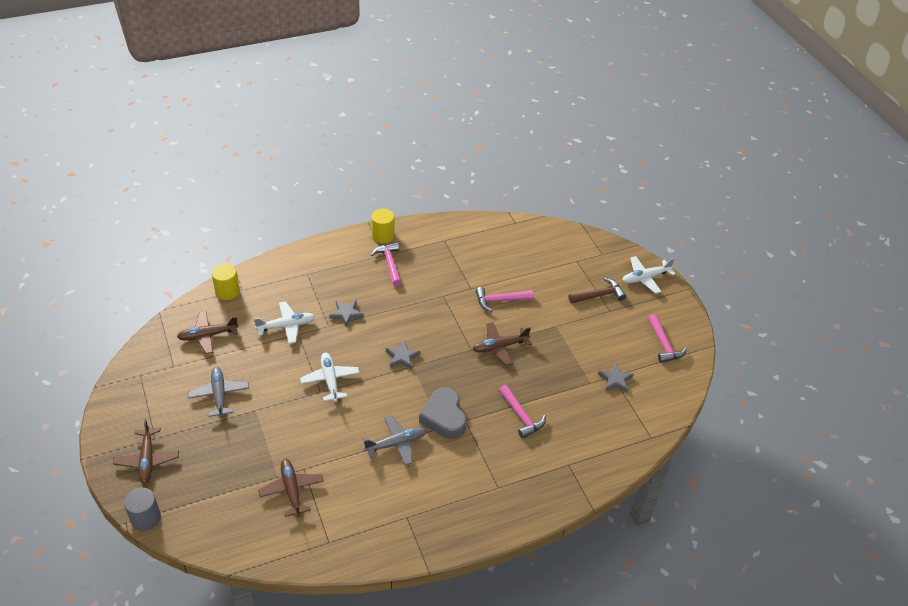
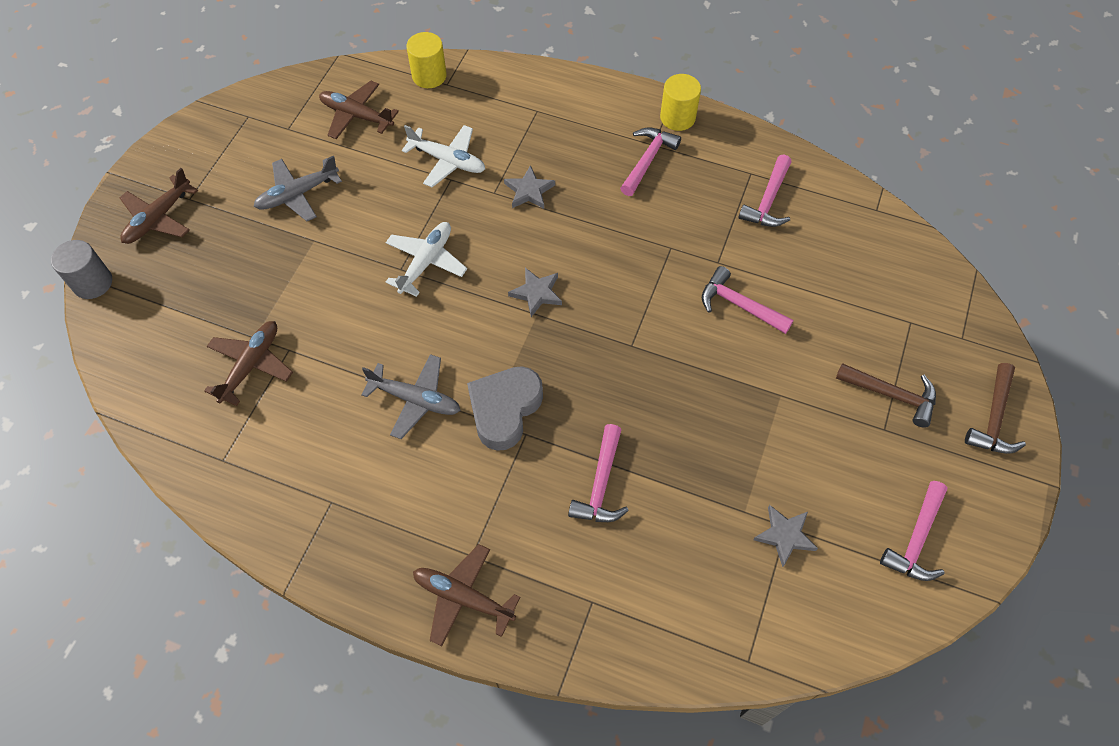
camera: 45 degrees right, 15 degrees up
grey plane [188,366,249,418] -> grey plane turned 150 degrees counterclockwise [254,156,342,221]
brown plane [473,322,531,366] -> brown plane moved to [413,544,520,646]
white plane [623,256,675,294] -> brown hammer [965,363,1026,454]
none -> pink hammer [738,154,791,227]

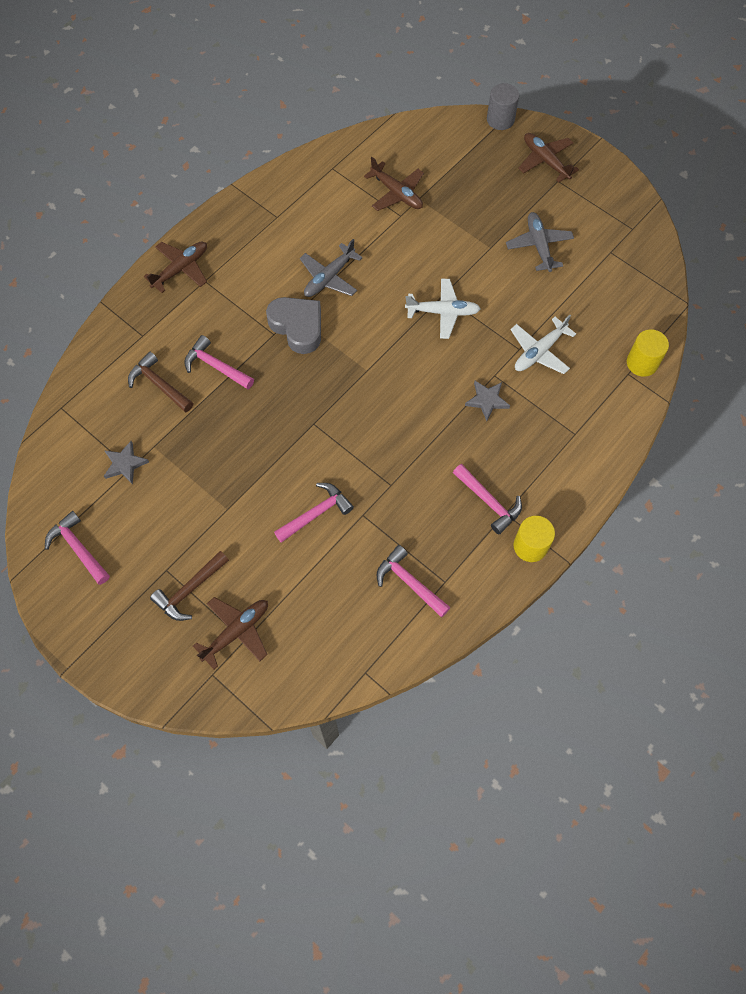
camera: 110 degrees right, 5 degrees up
brown plane [319,81,399,139] -> brown plane moved to [193,597,268,669]
white plane [386,222,467,297] -> white plane turned 45 degrees counterclockwise [405,279,481,339]
grey star [508,268,562,317] -> none
brown hammer [965,363,1026,454] -> brown hammer moved to [128,352,193,412]

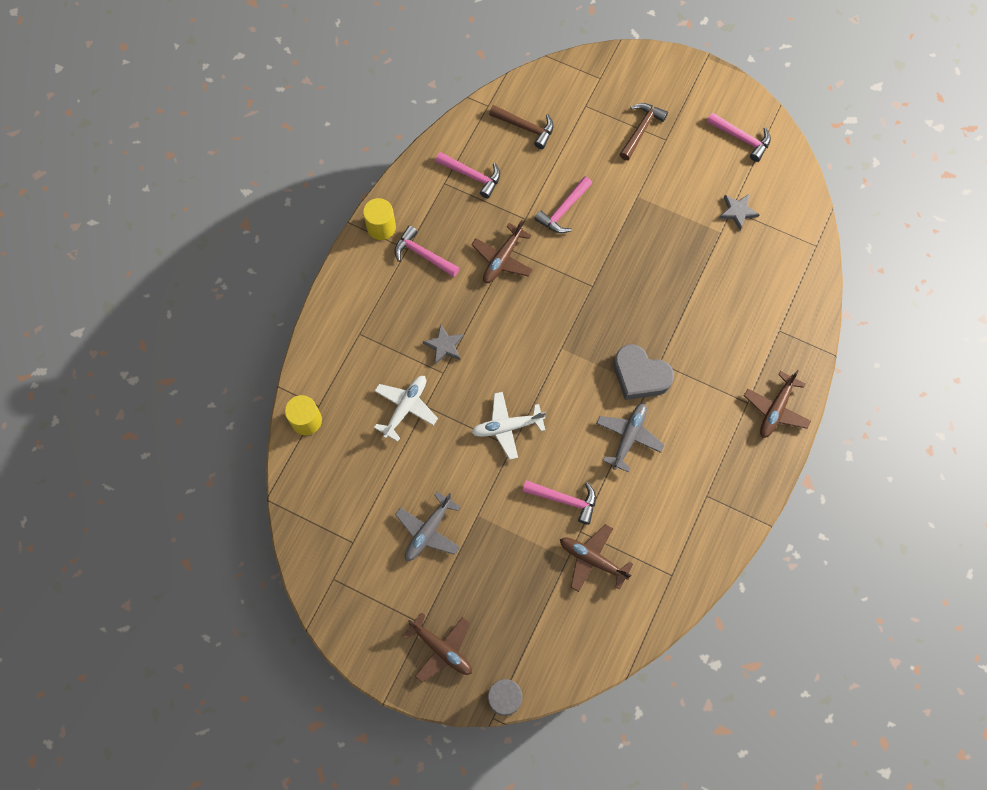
camera: 165 degrees right, 5 degrees up
brown hammer [128,352,193,412] -> brown hammer moved to [489,105,554,149]
pink hammer [184,335,254,389] -> pink hammer moved to [522,480,596,525]
brown plane [193,597,268,669] -> brown plane moved to [471,220,533,283]
grey plane [506,212,574,272] -> grey plane turned 60 degrees clockwise [395,491,461,561]

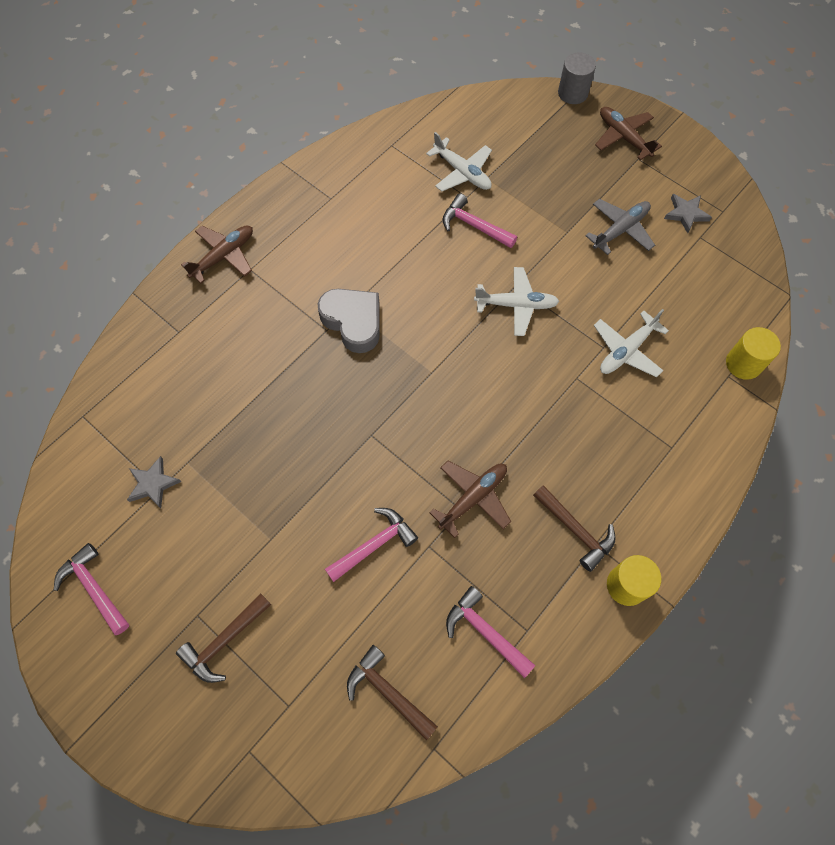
camera: 165 degrees left, 5 degrees down
pink hammer [394,226,459,277] -> brown hammer [533,485,615,572]
grey star [423,324,464,364] -> grey star moved to [664,194,712,233]
brown plane [560,524,633,592] -> white plane [426,132,492,191]
grey plane [596,403,664,473] -> none

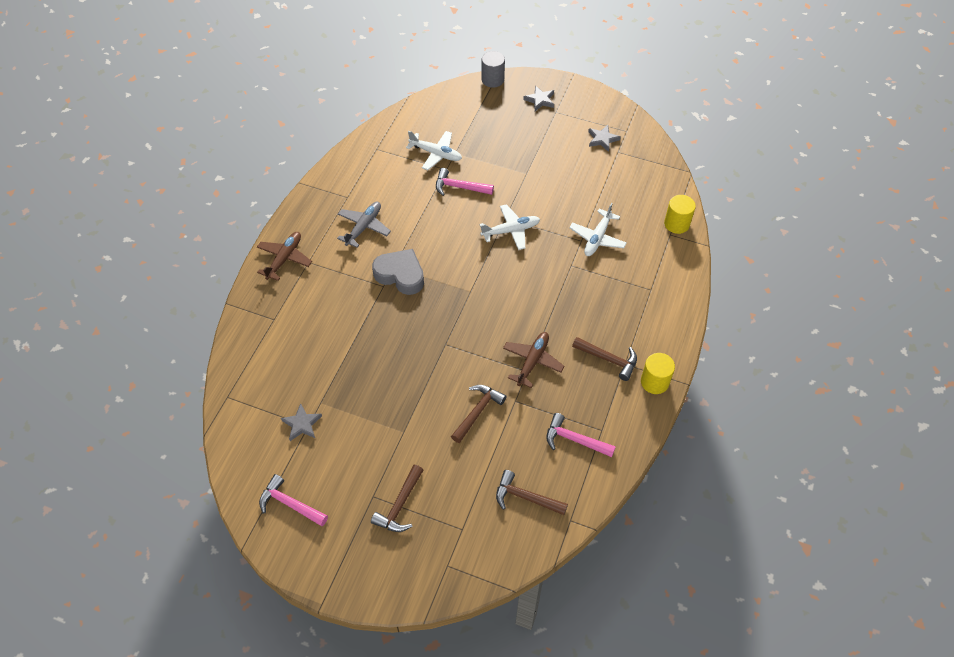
camera: 20 degrees left, 10 degrees down
pink hammer [325,508,418,582] -> brown hammer [451,385,506,443]
grey plane [585,199,655,255] -> grey plane moved to [337,202,391,248]
brown plane [595,107,662,161] -> grey star [523,86,554,111]

